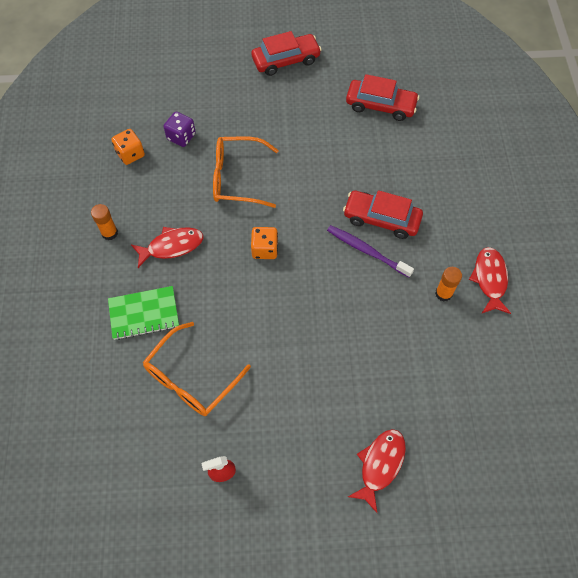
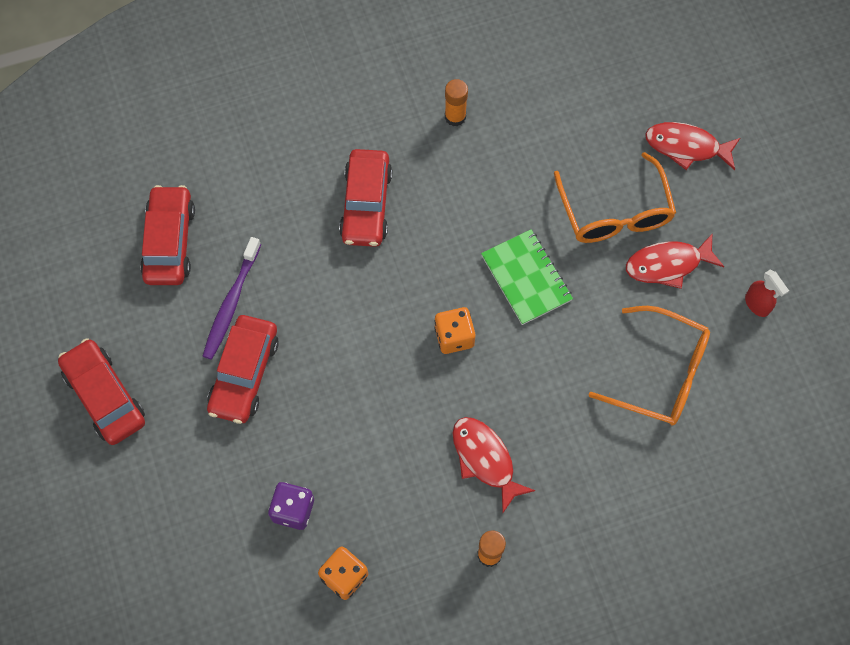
camera: 105 degrees left, 5 degrees up
green notebook [108,286,179,340] -> green notebook moved to [481,229,573,325]
orange glasses [213,136,279,208] -> orange glasses moved to [554,152,676,243]
purple toothbrush [327,225,414,278] -> purple toothbrush moved to [203,237,261,360]
red fish [469,247,511,314] -> red fish moved to [626,234,725,289]
none -> red car [207,315,279,424]

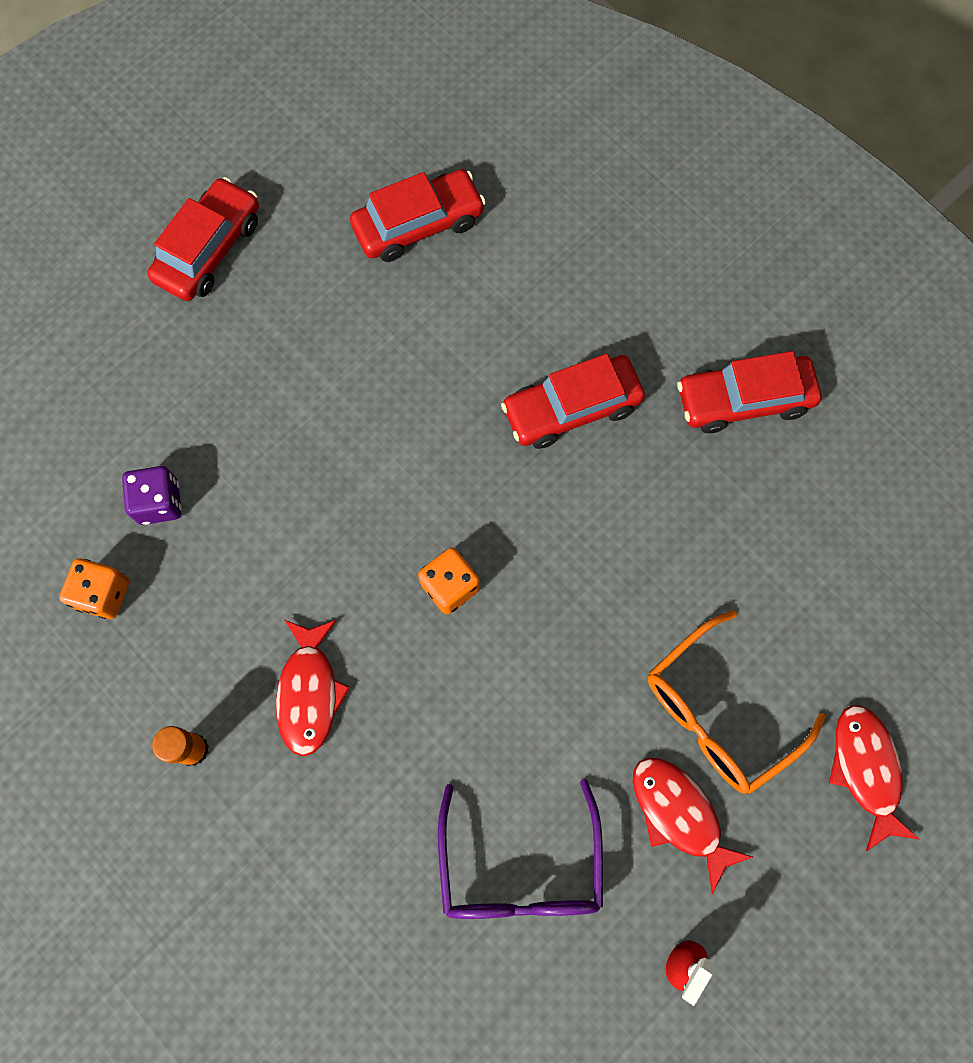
camera: 65 degrees right, 5 degrees up
purple toothbrush [203,237,261,360] -> none
red car [207,315,279,424] -> red car moved to [677,351,822,433]
orange glue stick [445,79,468,126] -> none
red fish [453,417,536,513] -> red fish turned 150 degrees clockwise [276,620,350,756]
green notebook [481,229,573,325] -> none
orange glasses [588,306,710,425] -> purple glasses [438,779,603,919]

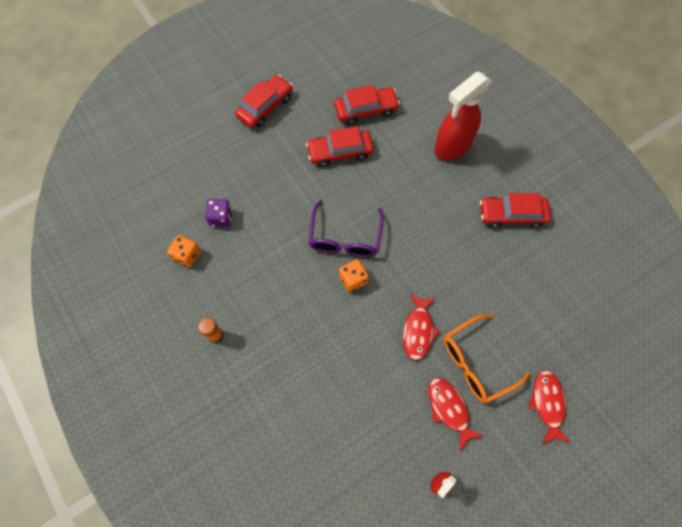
camera: 10 degrees right, 5 degrees down
red fish [276,620,350,756] -> red fish moved to [403,293,440,360]
purple glasses [438,779,603,919] -> purple glasses moved to [308,200,384,257]
red car [501,354,645,449] -> red car moved to [306,126,374,167]
none -> red spray bottle [434,72,491,160]

